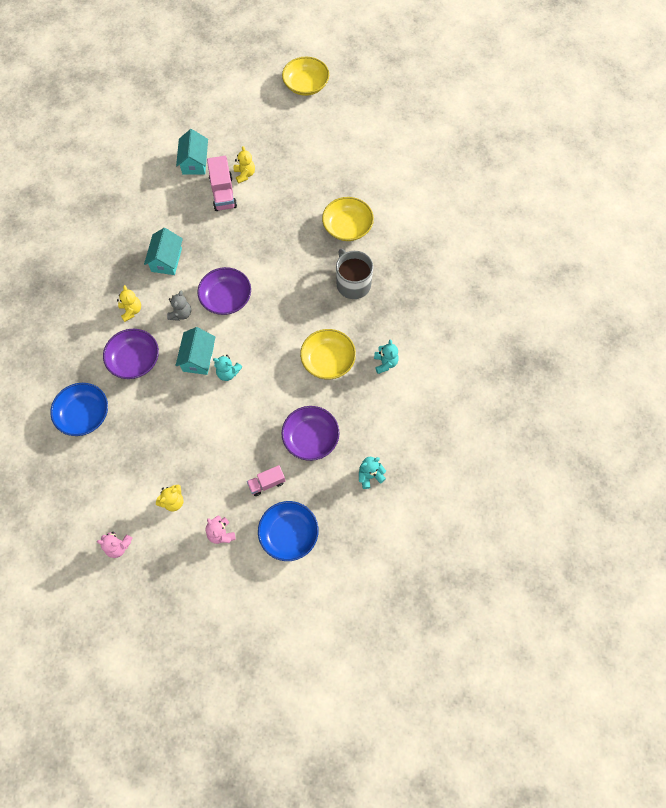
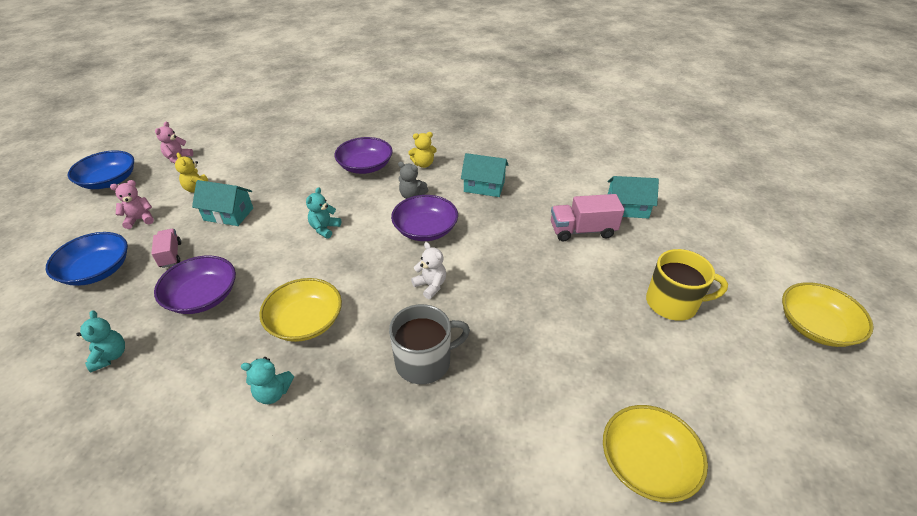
camera: 95 degrees right, 25 degrees down
blue bowl [50,383,108,436] -> blue bowl moved to [68,150,134,189]
turquoise house [175,327,215,375] -> turquoise house moved to [192,180,253,226]
yellow teddy bear [234,146,255,183] -> none
yellow bowl [322,197,374,241] -> yellow bowl moved to [603,405,708,503]
none -> white teddy bear [411,242,446,299]
none -> yellow mug [646,249,728,321]

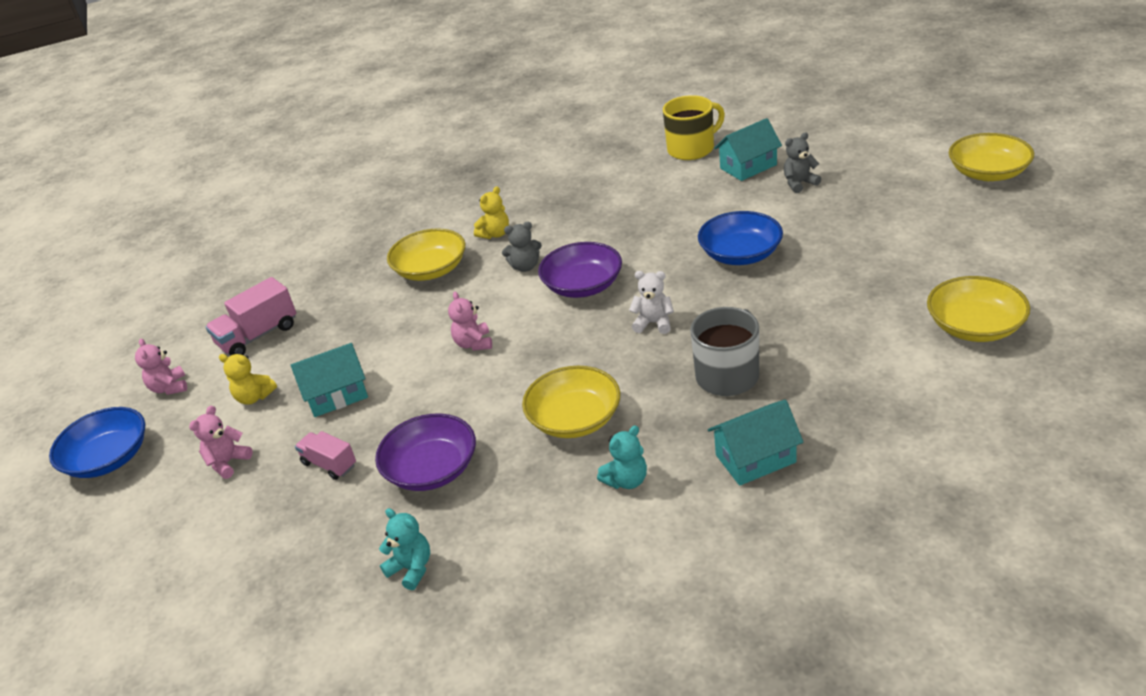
camera: 30 degrees left, 5 degrees down
blue bowl [46,232,128,286] -> blue bowl moved to [698,211,783,265]
turquoise teddy bear [306,187,341,239] -> pink teddy bear [448,292,492,351]
purple bowl [334,137,393,174] -> yellow bowl [387,228,465,281]
turquoise house [461,153,508,197] -> turquoise house moved to [708,400,803,486]
pink truck [551,194,624,241] -> pink truck moved to [206,277,296,356]
yellow mug [646,249,728,321] -> yellow mug moved to [663,95,725,160]
none -> grey teddy bear [784,132,821,193]

